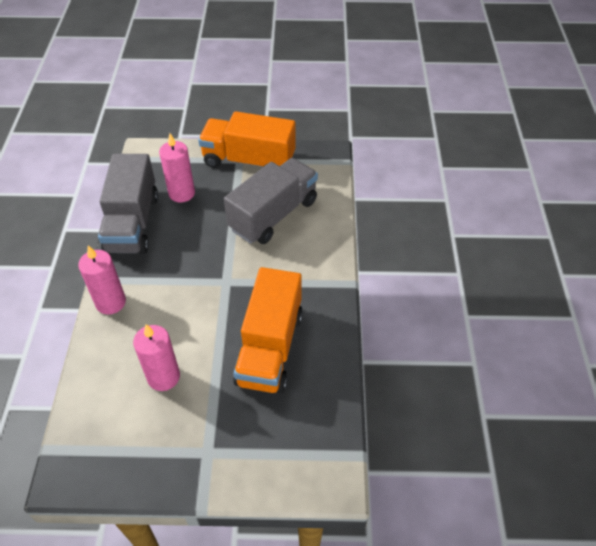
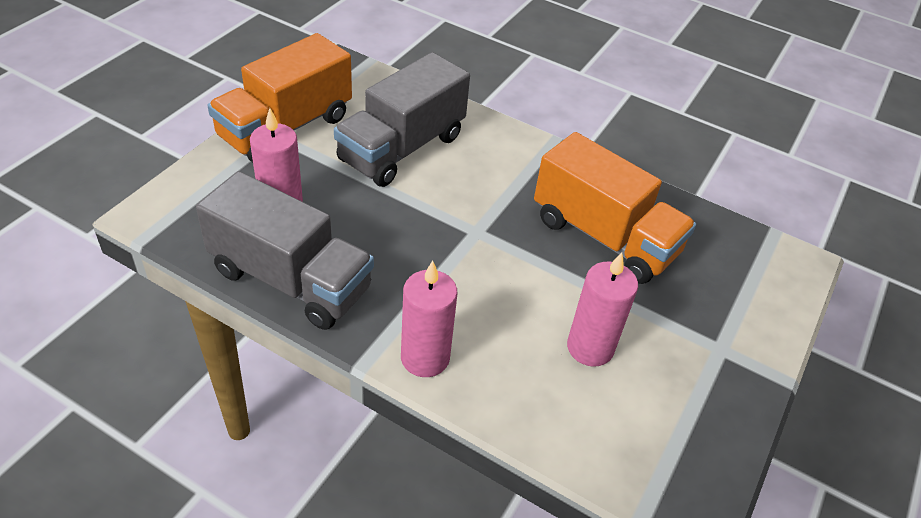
camera: 65 degrees left, 5 degrees down
grey truck [224,158,318,244] -> grey truck turned 120 degrees counterclockwise [334,52,470,187]

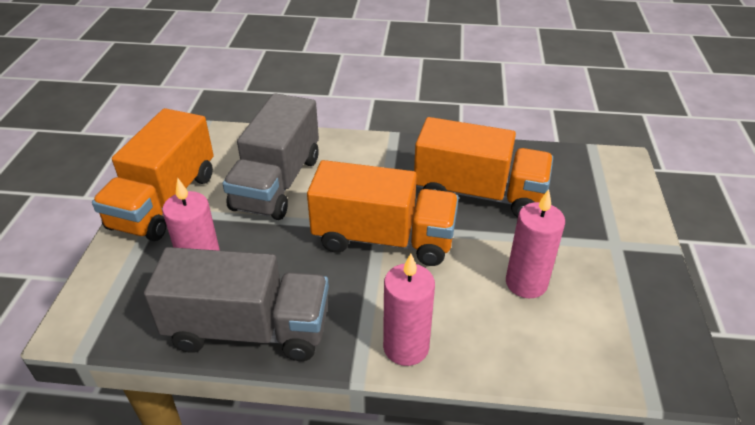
camera: 20 degrees left, 5 degrees down
none -> orange truck [307,160,459,266]

